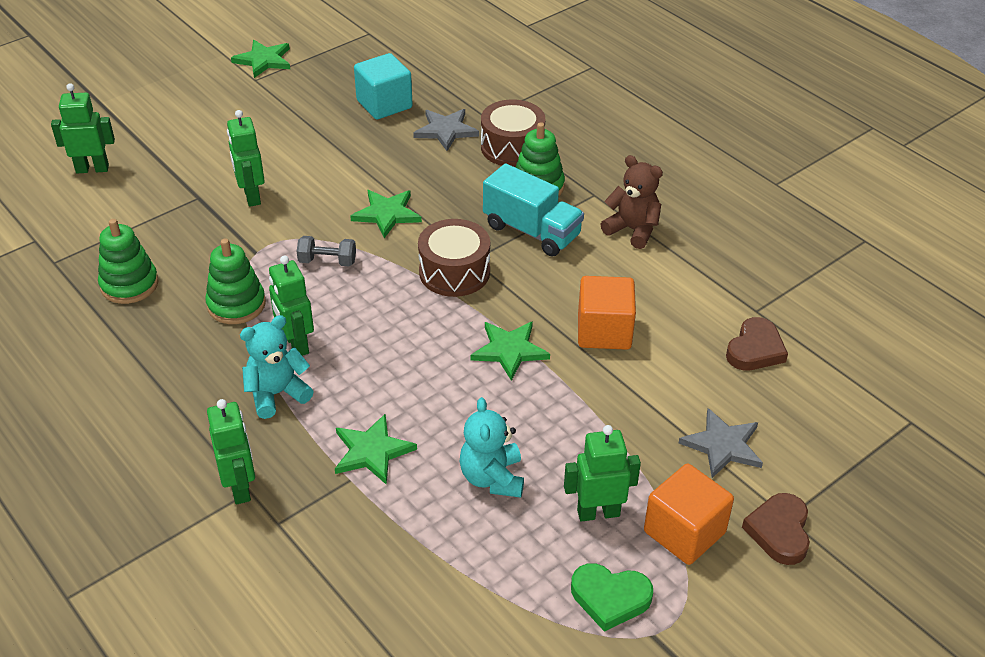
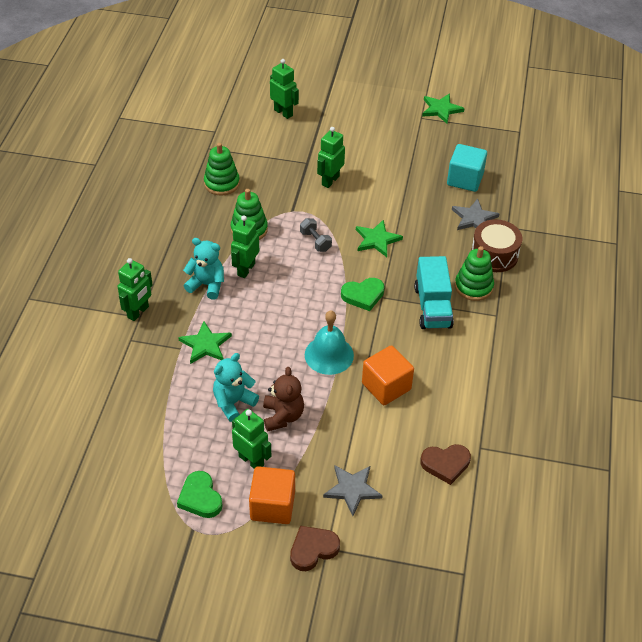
camera: 50 degrees right, 5 degrees up
brown drum [418,219,490,297] -> green heart [341,278,384,311]
green star [471,321,550,381] -> turquoise bell [305,310,354,375]
brown teddy bear [600,155,663,249] -> brown teddy bear moved to [263,367,304,432]

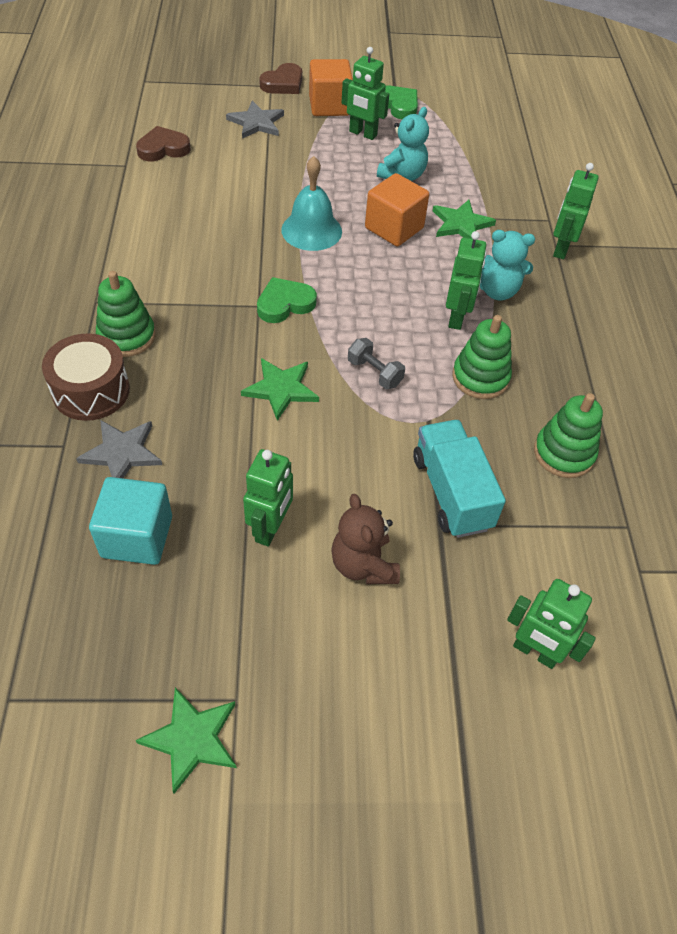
camera: 165 degrees right, 5 degrees up
brown teddy bear [263,367,304,432] -> brown teddy bear moved to [331,494,400,584]
green robot [317,127,345,188] -> green robot moved to [243,449,293,547]
orange cube [362,345,414,405] -> orange cube moved to [365,173,429,246]
turquoise truck [414,256,454,329] -> turquoise truck moved to [413,420,506,538]

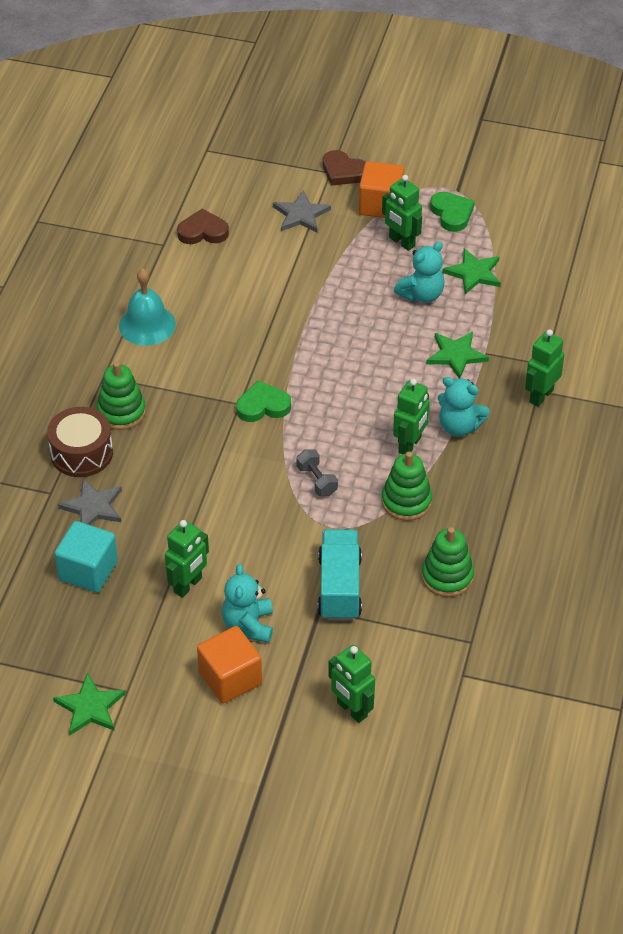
camera: 20 degrees right, 5 degrees down
green star [241,358,319,421] -> green star moved to [442,248,501,294]
brown heart [259,63,302,94] -> brown heart turned 60 degrees clockwise [323,150,366,186]
turquoise bell [281,156,342,251] -> turquoise bell moved to [119,268,176,346]
brown teddy bear [331,494,400,584] -> turquoise teddy bear [222,564,273,643]
orange cube [365,173,429,246] -> orange cube moved to [197,626,262,704]

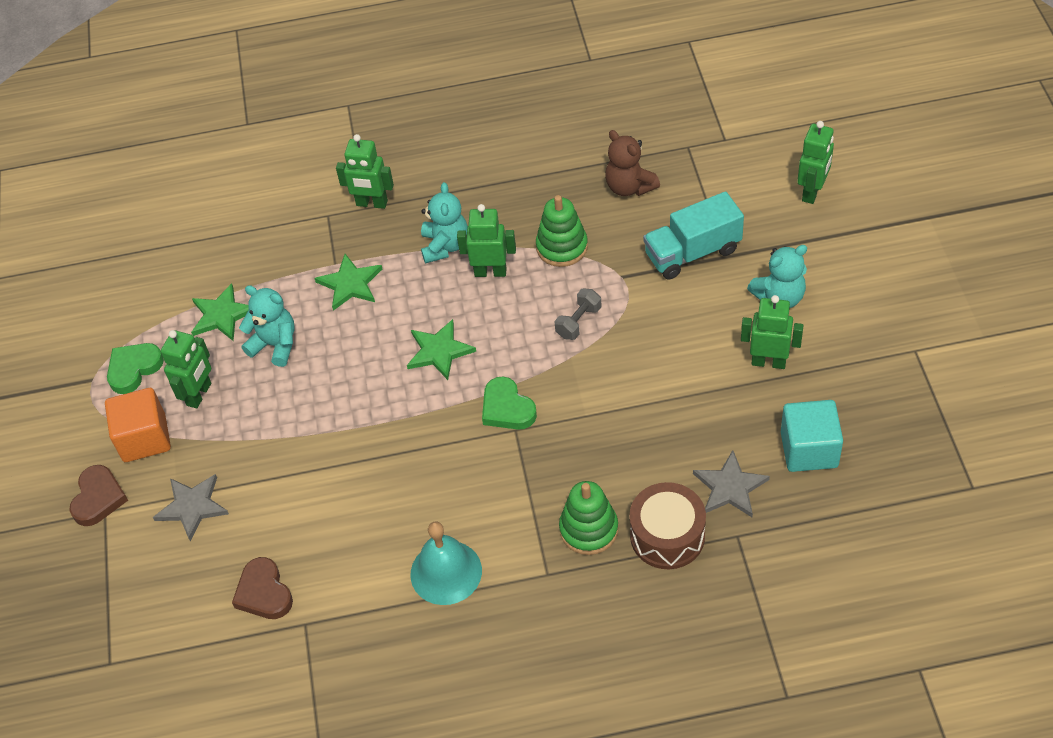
camera: 110 degrees left, 5 degrees up
green star [53,673,125,735] -> green star moved to [407,319,476,380]
orange cube [197,626,262,704] -> none
green stacking toy [421,527,474,597] -> brown teddy bear [605,130,660,196]

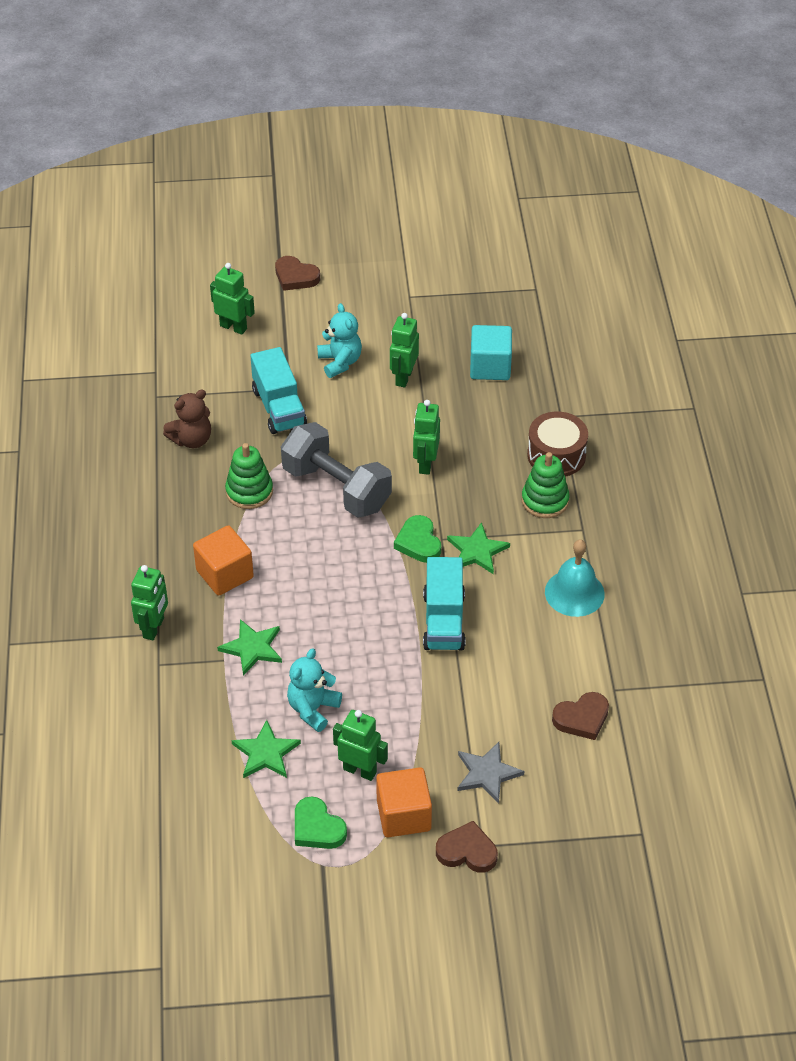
camera: 90 degrees left, 5 degrees down
green star [407,319,476,380] -> green star moved to [447,522,510,574]
turquoise teddy bear [421,182,468,264] -> orange cube [193,526,254,596]
green robot [457,204,516,277] -> green robot moved to [413,400,440,475]
green heart [482,377,537,430] -> green heart turned 105 degrees clockwise [394,515,441,563]
grey dumbbell [555,289,602,340] -> grey dumbbell [281,422,392,518], size x2.36
grey star [693,450,770,517] -> none
none -> brown heart [275,256,320,291]
none -> turquoise truck [423,557,466,651]

